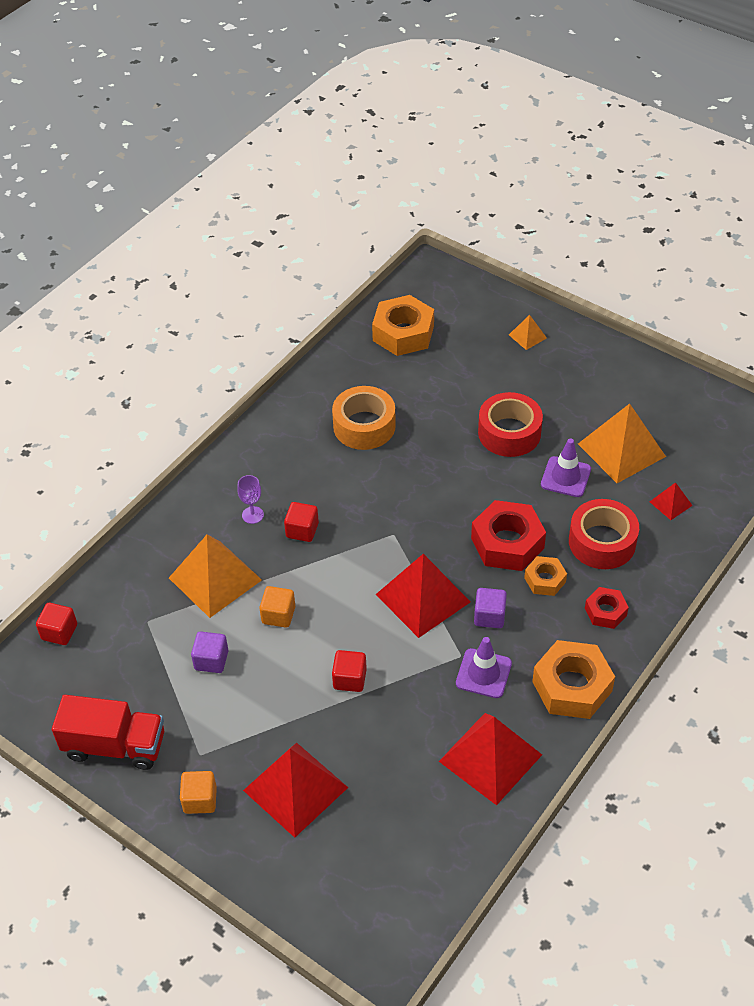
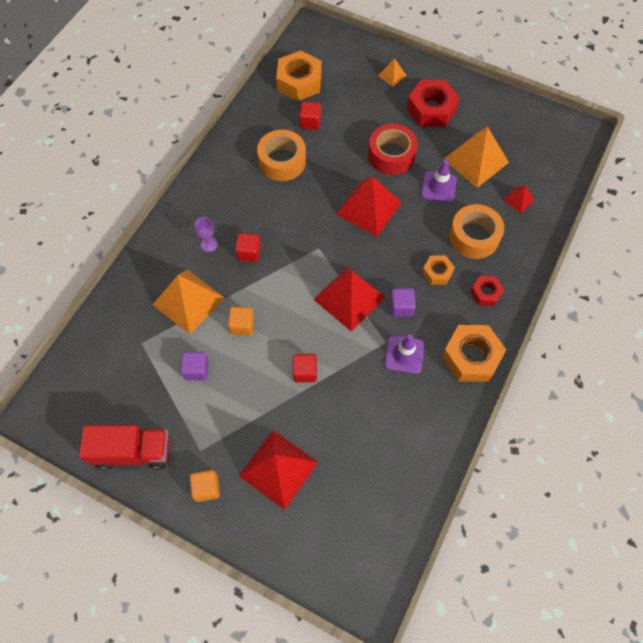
camera: 10 degrees left, 15 degrees up
red cube [36,603,77,645] -> red cube moved to [299,102,321,130]
red pyramid [439,713,542,805] -> red pyramid moved to [336,176,402,237]
red nut [471,500,546,571] -> red nut moved to [407,80,460,127]
red tape [569,499,639,569] -> orange tape [449,204,504,259]

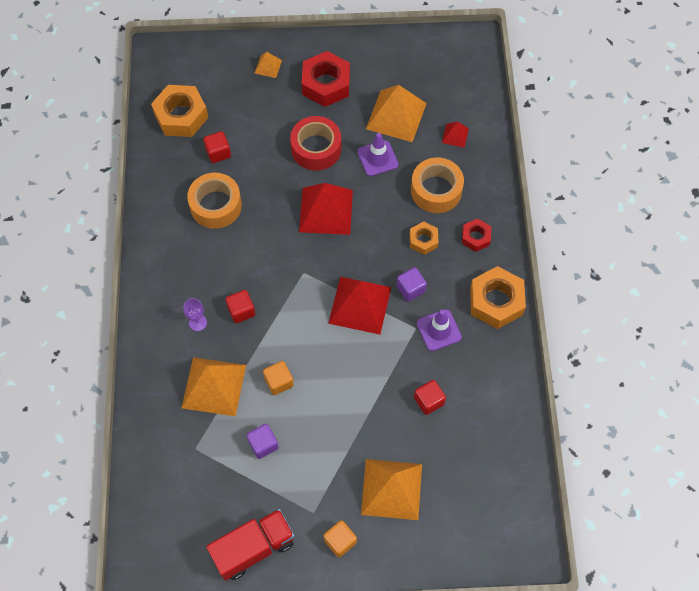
camera: 30 degrees left, 0 degrees up
red pyramid [239,430,318,510] -> orange pyramid [361,459,422,520]
red cube [293,354,317,383] -> red cube moved to [414,380,446,415]

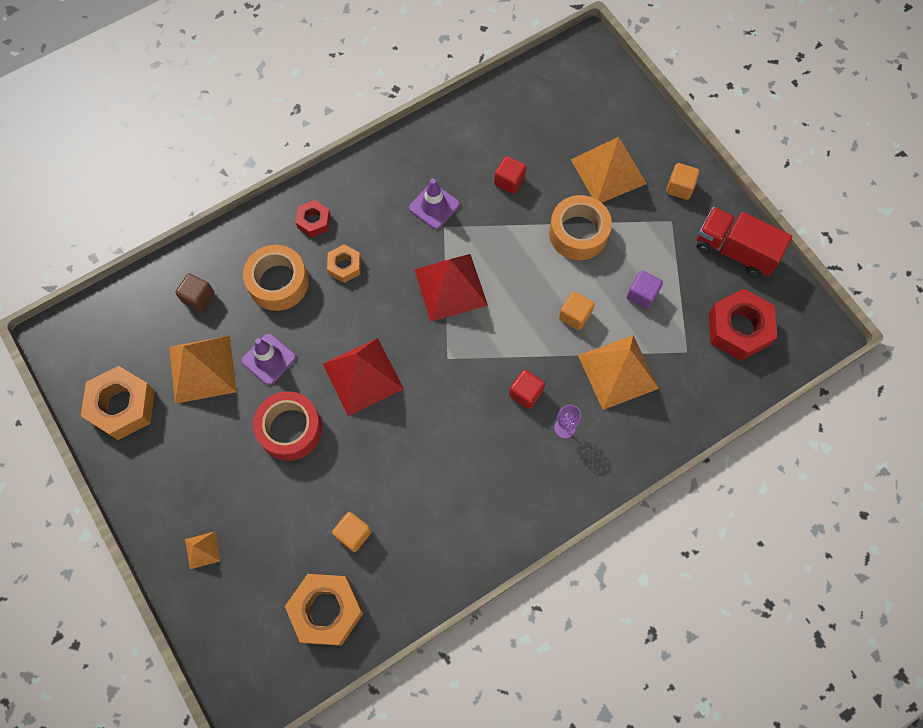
camera: 120 degrees left, 5 degrees up
orange tape [187,173,242,229] -> orange tape moved to [549,195,612,260]
red cube [203,131,231,163] -> orange cube [332,512,372,552]
red nut [301,51,350,107] -> red nut moved to [709,289,777,361]
purple cube [397,267,427,301] -> none
red pyramid [442,122,469,147] -> brown cube [175,273,214,312]
orange nut [470,266,526,329] -> orange nut moved to [81,366,155,440]

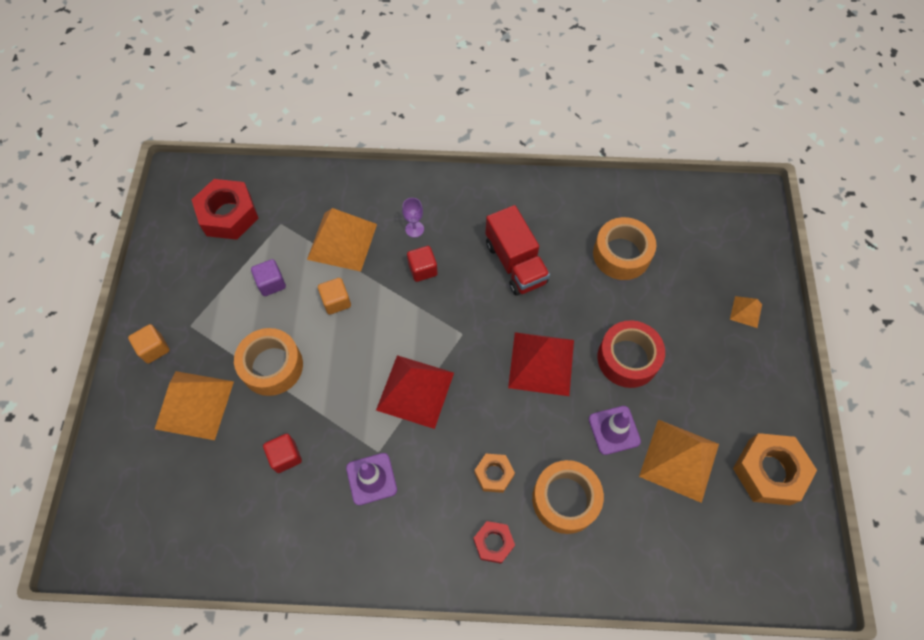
camera: 145 degrees left, 5 degrees down
brown cube [175,273,214,312] -> none
orange nut [285,574,364,646] -> none
orange cube [332,512,372,552] -> orange tape [593,217,656,280]
red truck [697,207,792,278] -> red truck moved to [485,205,550,296]

